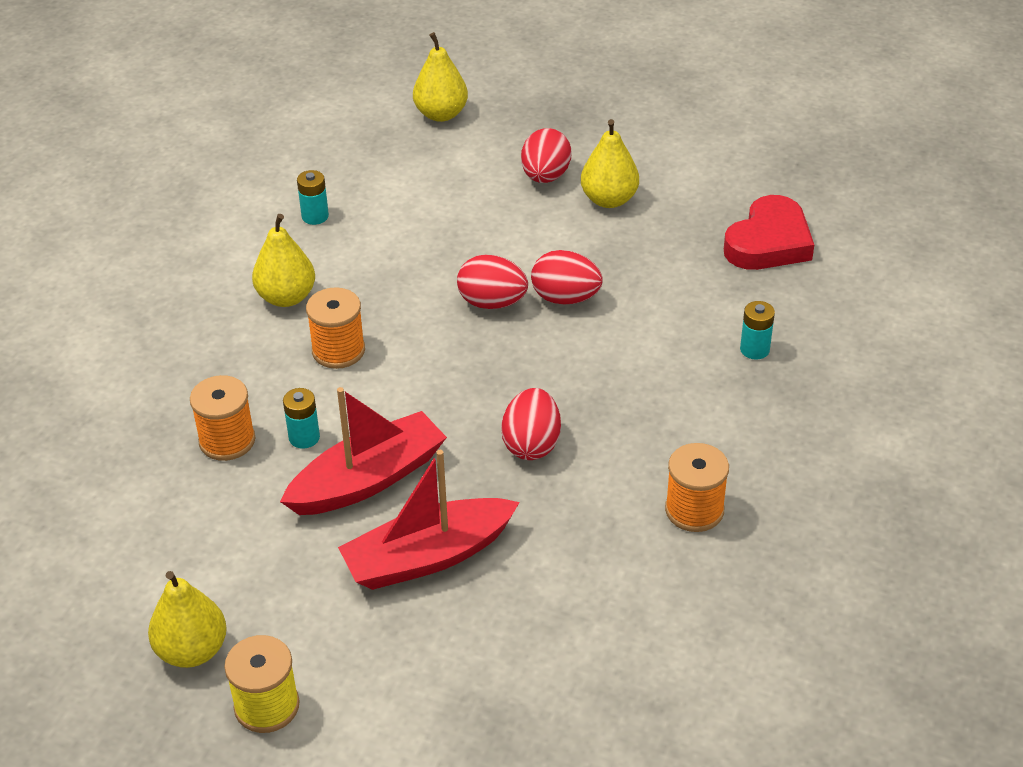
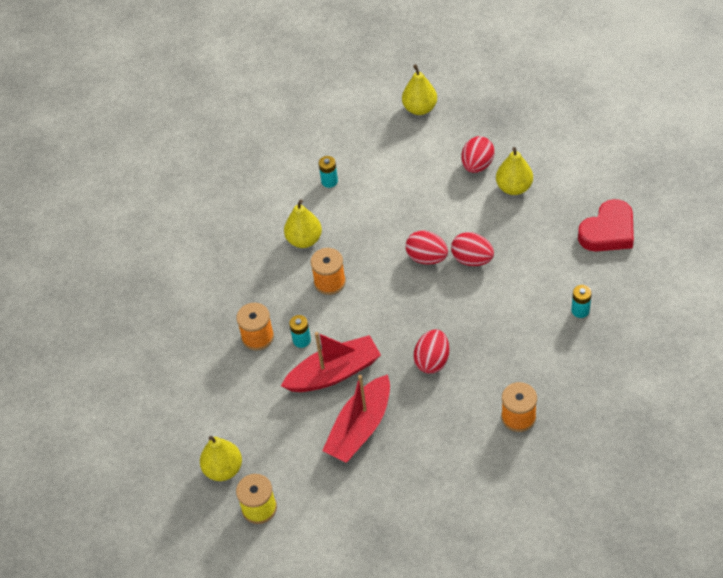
camera: 15 degrees right, 10 degrees up
red boat [338,450,520,590] -> red boat turned 45 degrees counterclockwise [322,374,390,463]

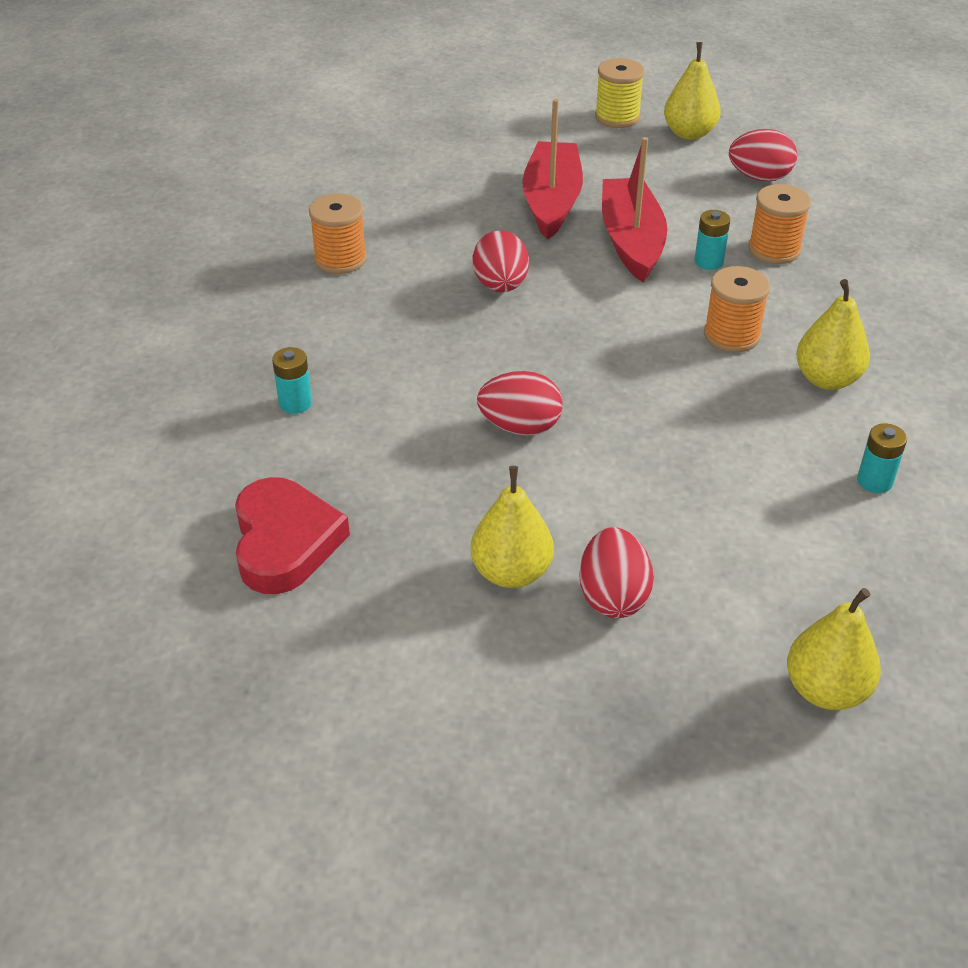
camera: 150 degrees right, 10 degrees down
red boat [281,332,381,392] -> red boat turned 135 degrees clockwise [602,137,667,282]
red egg [406,230,448,265] -> red egg moved to [729,129,797,182]
red heart [578,199,634,252] -> red heart turned 150 degrees clockwise [235,477,350,594]

